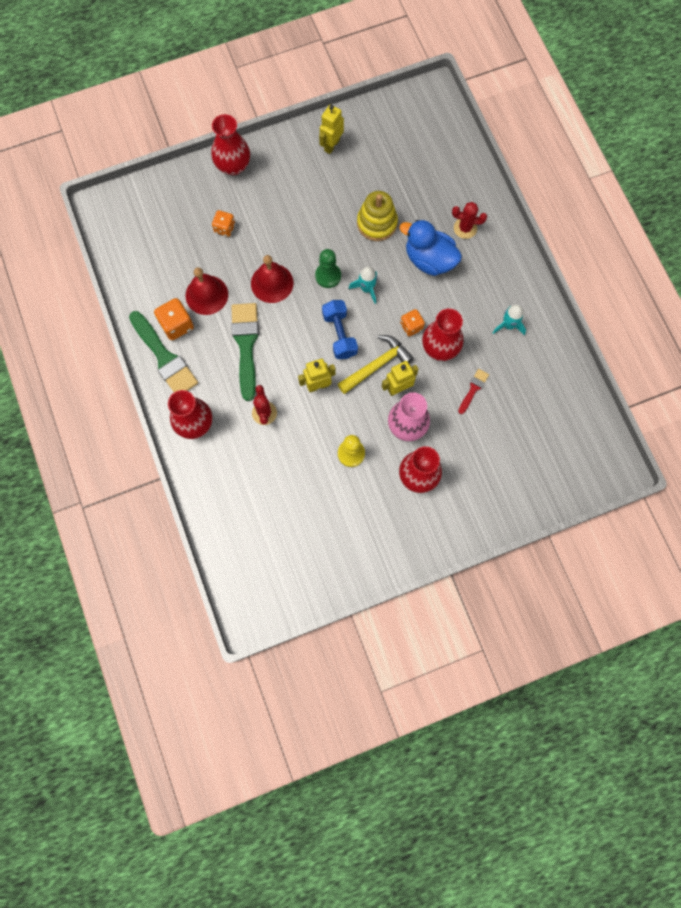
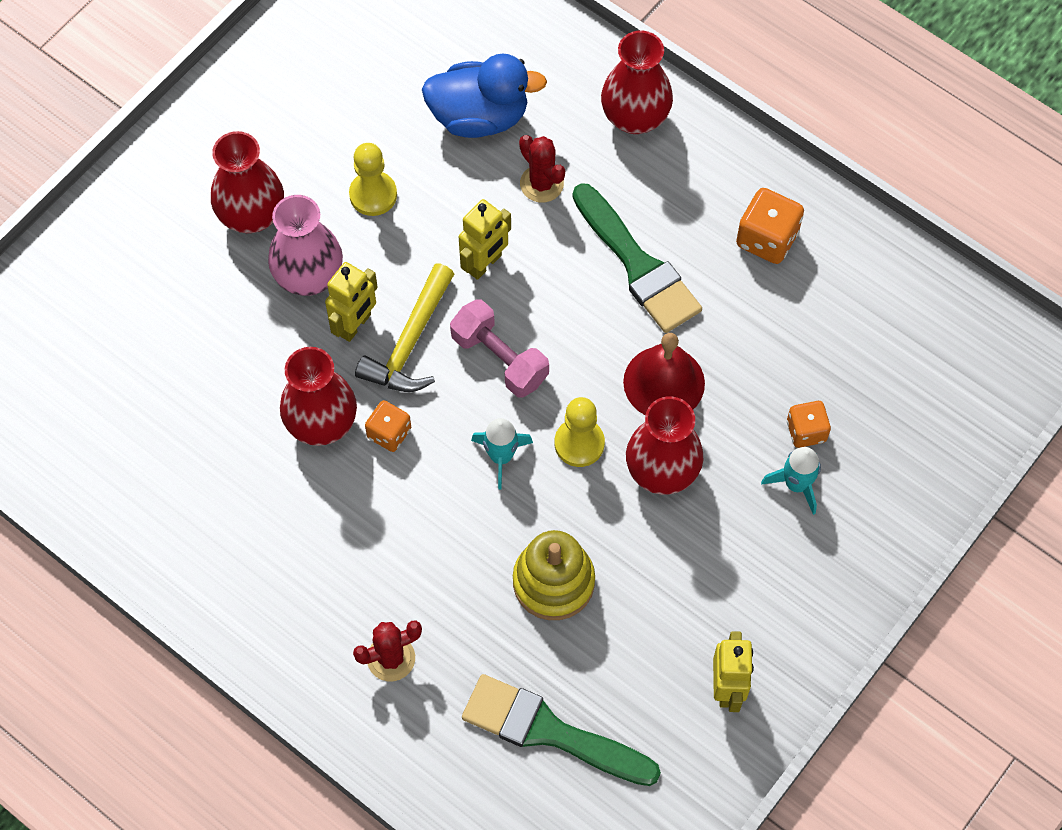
camera: 150 degrees right, 10 degrees down
green brush [129,311,198,392] -> green brush moved to [462,674,661,786]
red bell [186,267,228,315] -> none
red vase [211,114,250,175] -> red vase moved to [626,396,703,495]
green pawn [315,249,341,288] -> yellow pawn [555,397,605,467]
blue dumbbell [322,300,358,359] -> pink dumbbell [450,299,549,398]
blue duck [399,220,462,276] -> blue duck moved to [422,54,547,138]
red brush [458,369,489,414] -> none
turquoise rocket [493,305,526,335] -> turquoise rocket moved to [761,447,821,515]

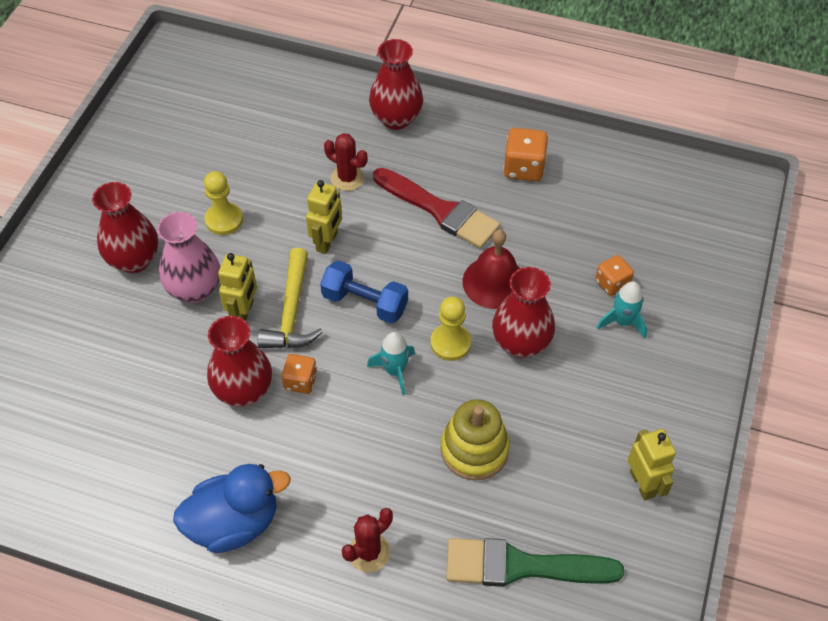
camera: 20 degrees left, 10 degrees down
blue duck [422,54,547,138] -> blue duck moved to [173,464,290,553]
pink dumbbell [450,299,549,398] -> blue dumbbell [320,260,408,323]
green brush [572,183,702,333] -> red brush [373,168,500,249]

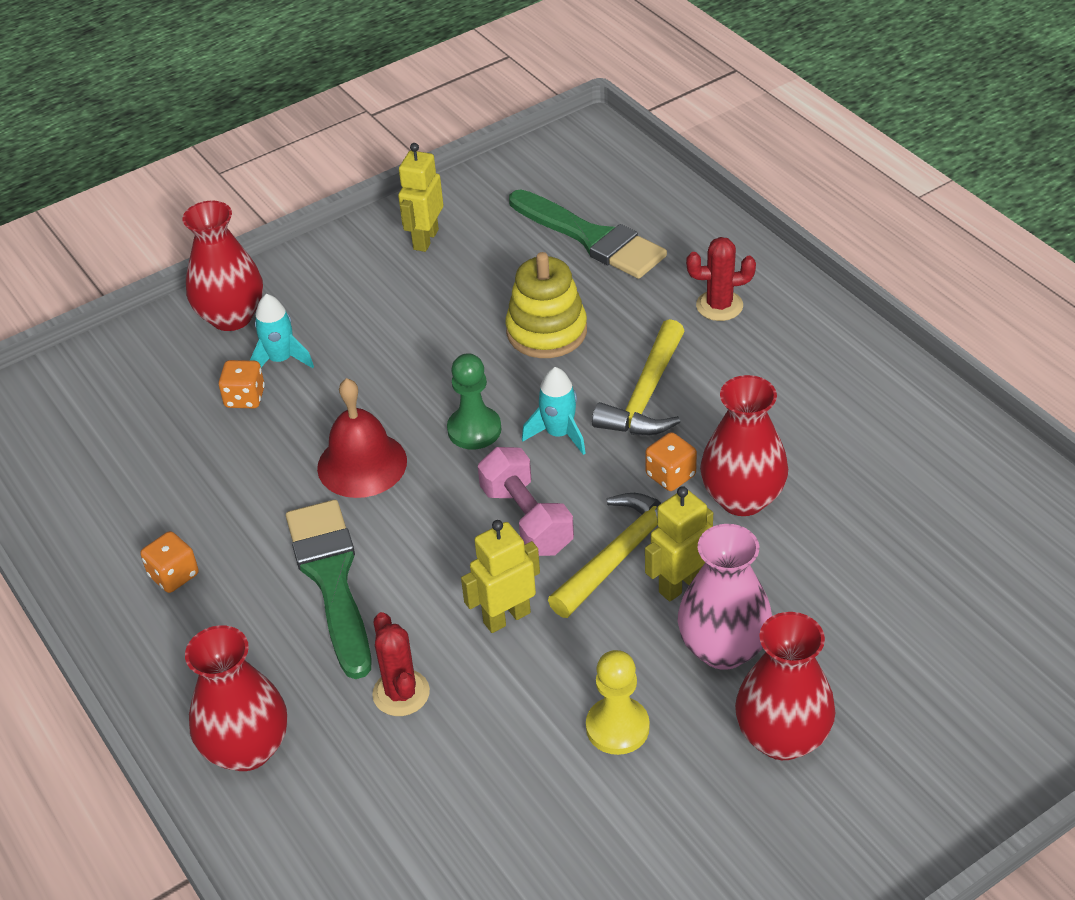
camera: 140 degrees left, 10 degrees down
blue duck [173,464,290,553] -> none
blue dumbbell [320,260,408,323] -> pink dumbbell [478,447,574,556]
red brush [373,168,500,249] -> green brush [286,500,372,679]
yellow pawn [430,296,471,361] -> green pawn [447,353,501,450]
red vase [492,267,555,358] -> red vase moved to [183,201,263,331]
orange dice [503,128,548,181] -> orange dice [140,531,199,593], size x0.66
none -> yellow hammer [592,319,685,435]

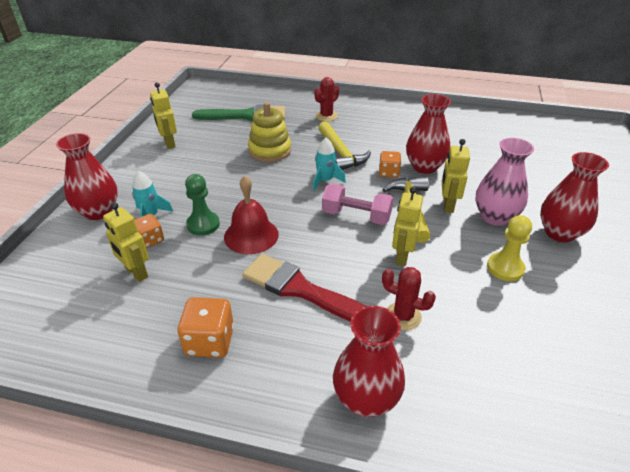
camera: 45 degrees left, 5 degrees down
orange dice [140,531,199,593] -> orange dice [178,297,234,358], size x1.52
green brush [286,500,372,679] -> red brush [242,254,366,322]
green pawn [447,353,501,450] -> green pawn moved to [185,174,220,236]
none -> yellow robot [103,202,149,282]

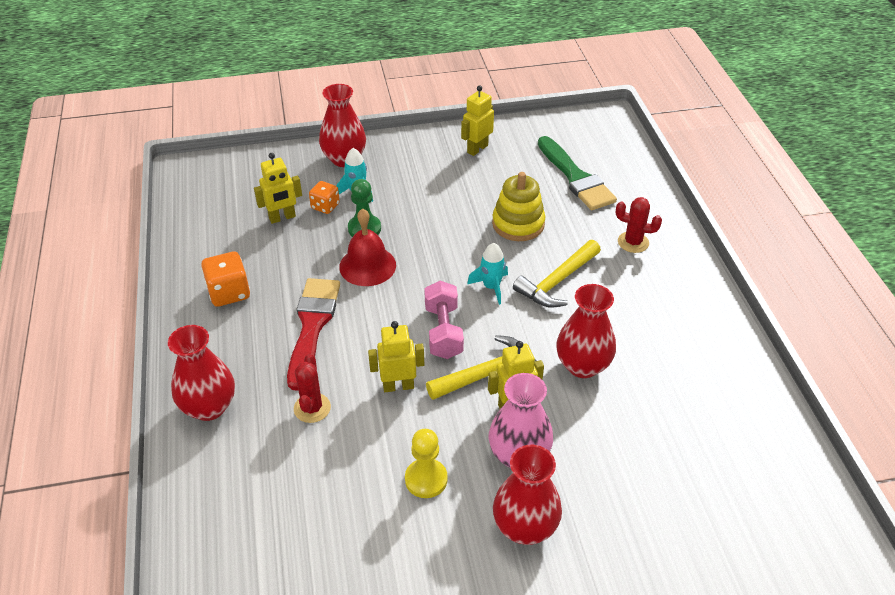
camera: 65 degrees right, 5 degrees up
yellow robot [103,202,149,282] -> yellow robot turned 135 degrees counterclockwise [254,153,302,224]
orange dice [379,151,401,178] -> none

